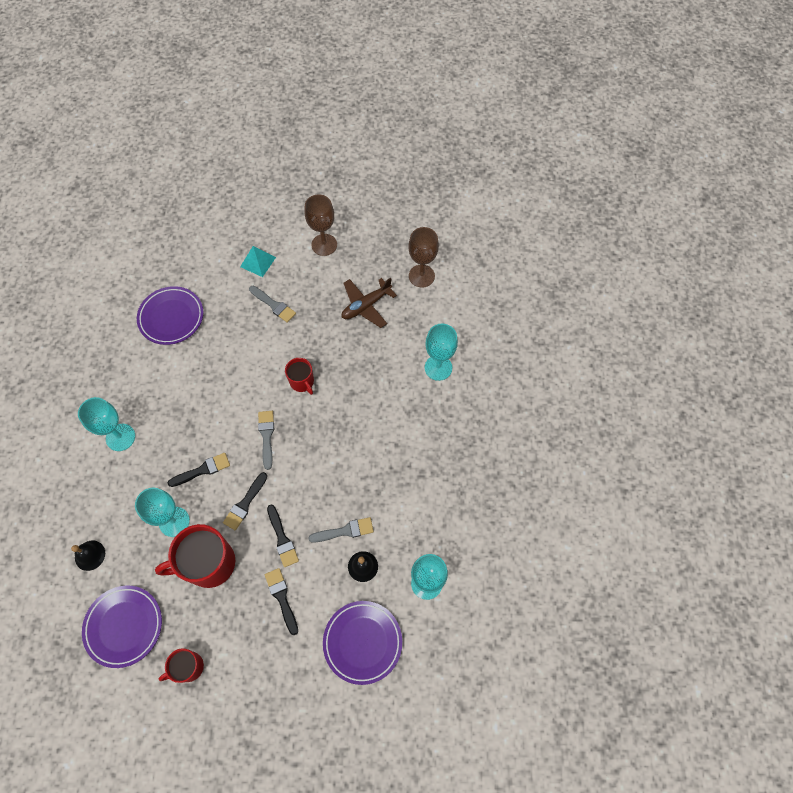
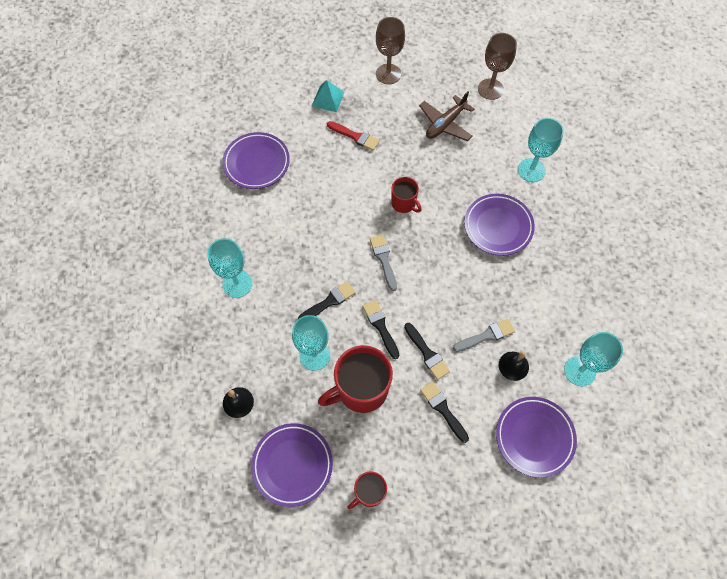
camera: 10 degrees left, 0 degrees up
black brush [223,472,267,530] -> black brush turned 135 degrees clockwise [363,300,399,359]
grey brush [249,286,296,323] -> red brush [327,121,380,151]
none -> purple plate [464,194,535,256]

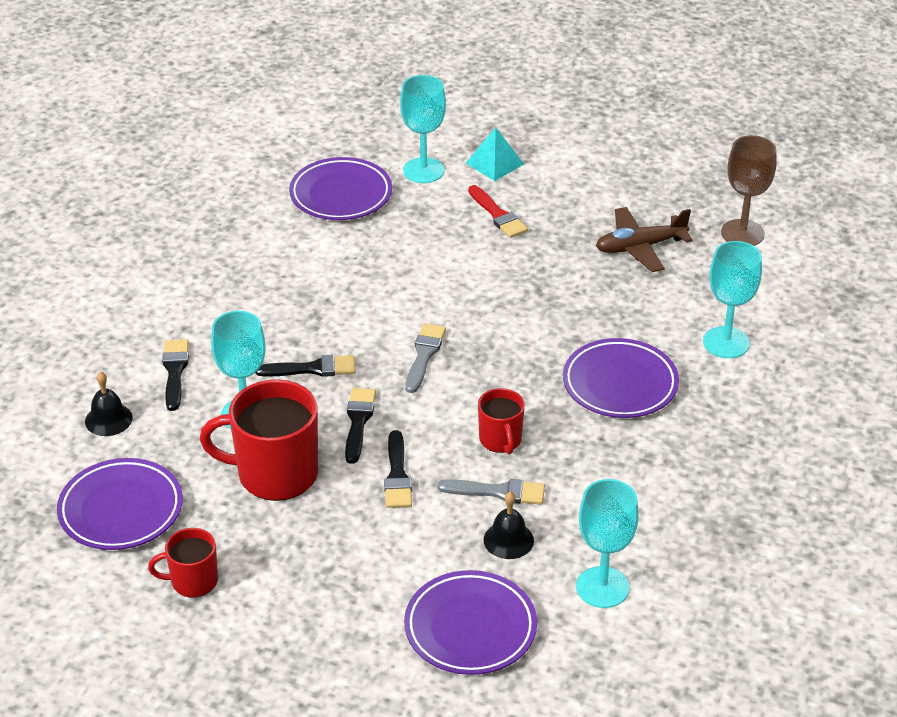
camera: 30 degrees right, 25 degrees down
turquoise goblet [207,238,252,298] -> turquoise goblet moved to [400,75,446,183]
brown goblet [376,17,405,84] -> none
red mug [391,177,422,213] -> red mug moved to [478,388,525,454]
black brush [420,381,469,443] -> black brush moved to [162,339,189,411]

